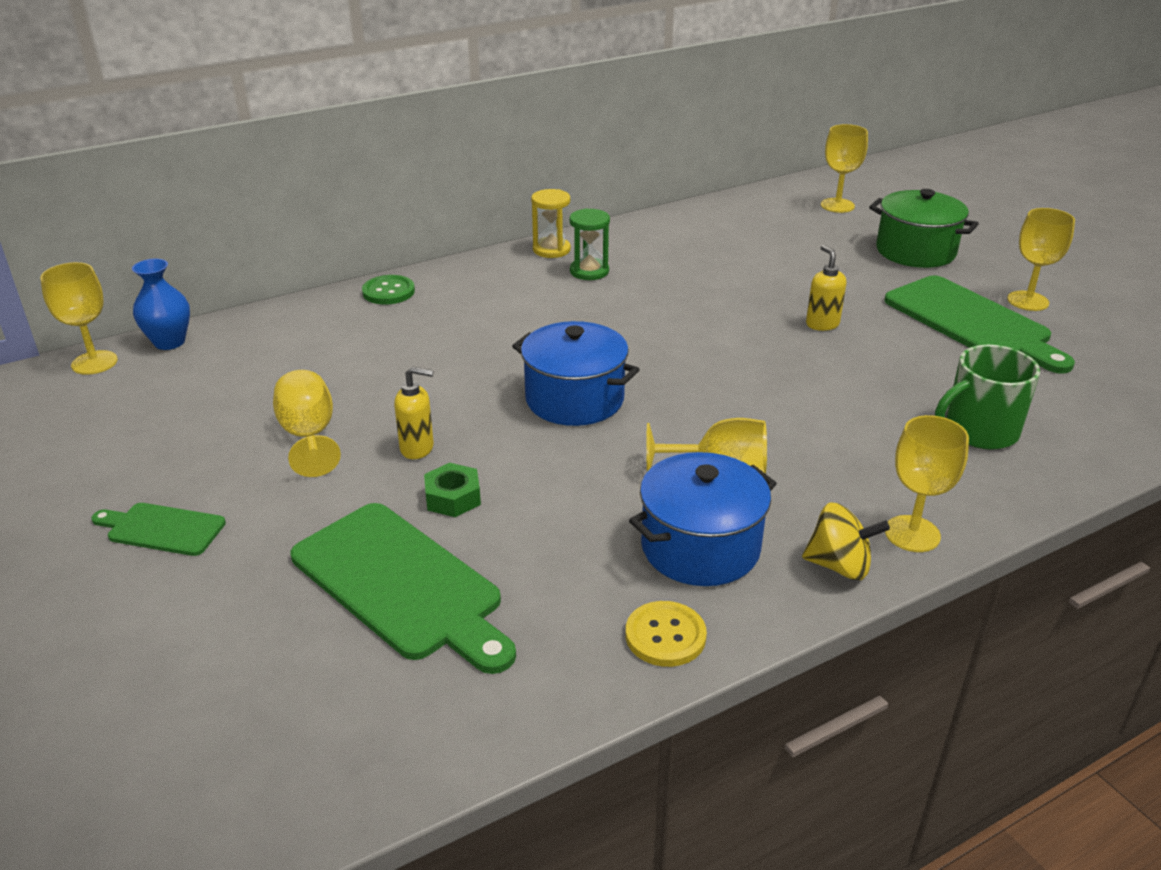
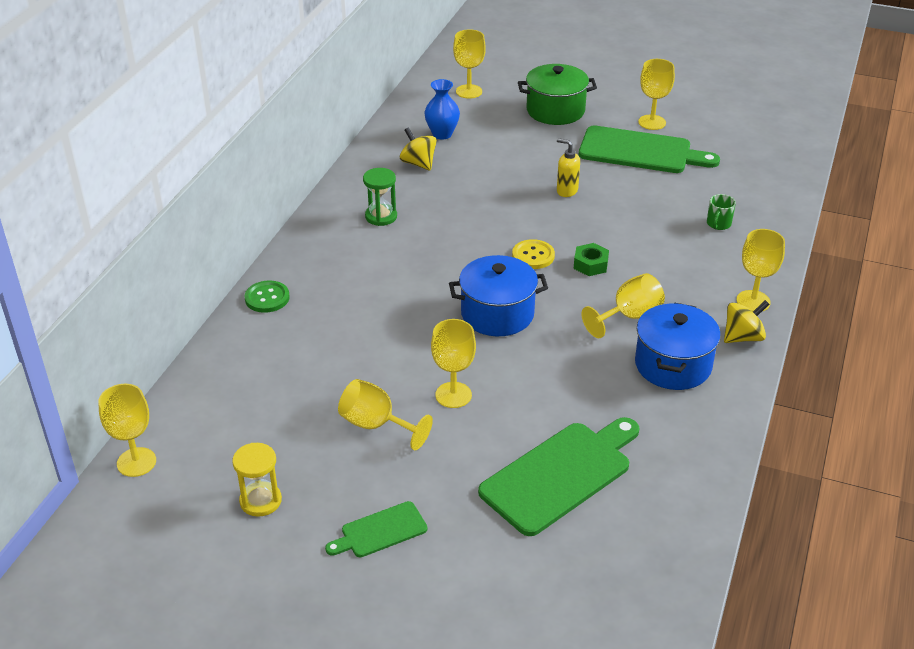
camera: 40 degrees left, 5 degrees up
blue vase [132,259,190,350] -> blue vase moved to [424,79,460,139]
green cutting board [291,503,516,674] -> green cutting board turned 45 degrees counterclockwise [478,417,639,536]
yellow soap dispenser [394,366,434,459] -> yellow goblet [431,319,476,408]
green nut [424,463,481,517] -> green nut moved to [574,243,609,276]
yellow hourglass [531,189,571,258] -> yellow hourglass moved to [232,443,282,517]
yellow button [626,601,707,667] -> yellow button moved to [512,239,555,269]
green mug [935,345,1040,450] -> green mug [707,194,736,230], size x0.53
none -> yellow spinning top [400,128,437,171]

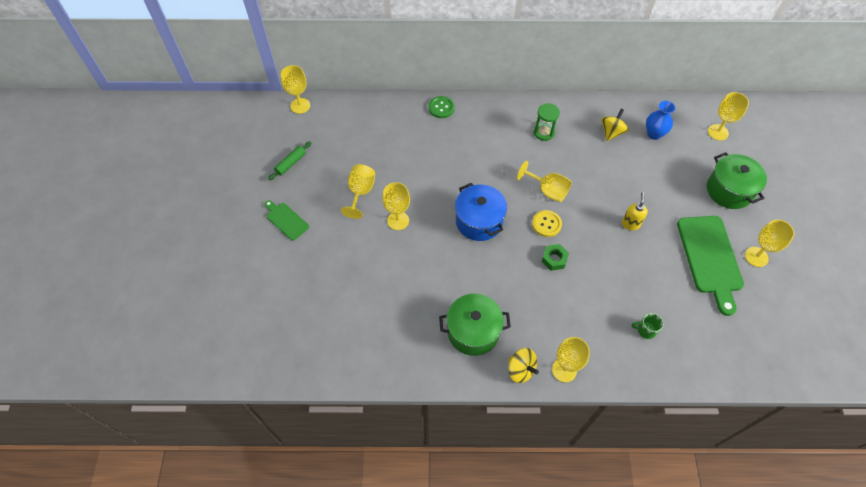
camera: 70 degrees right, 20 degrees up
yellow hourglass [232,443,282,517] -> green rolling pin [268,141,311,181]
green cutting board [478,417,639,536] -> none
yellow goblet [581,273,665,338] -> yellow goblet moved to [517,161,572,202]
blue pot [635,303,721,390] -> green pot [439,294,511,356]

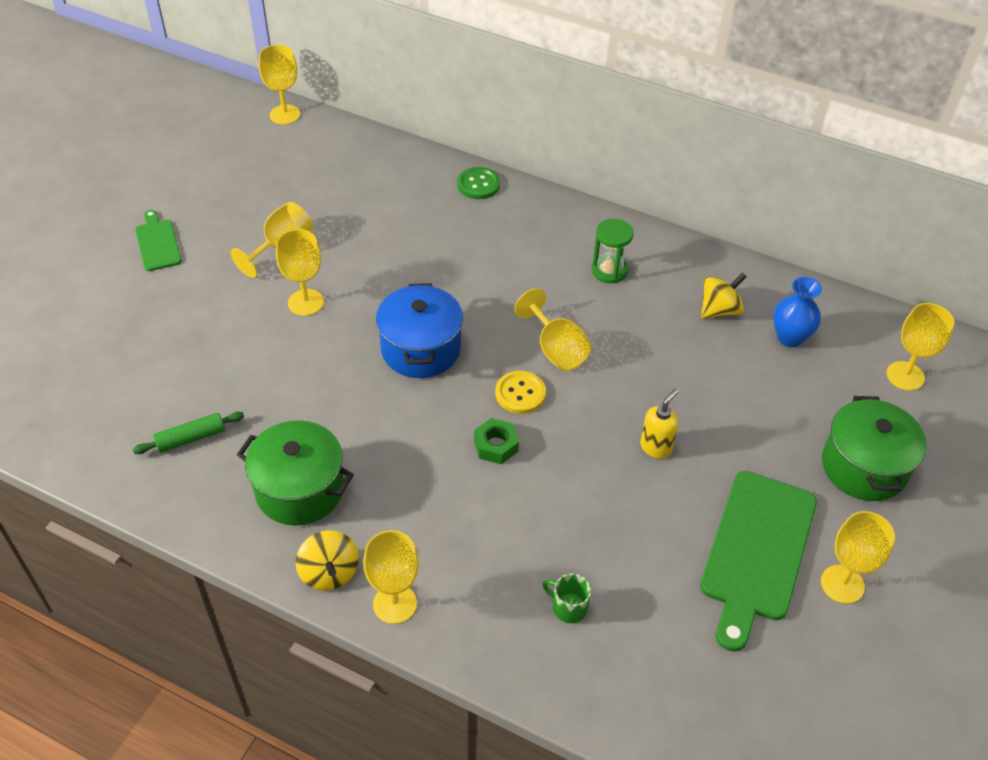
camera: 25 degrees right, 10 degrees down
green rolling pin [268,141,311,181] -> green rolling pin moved to [133,412,244,454]

